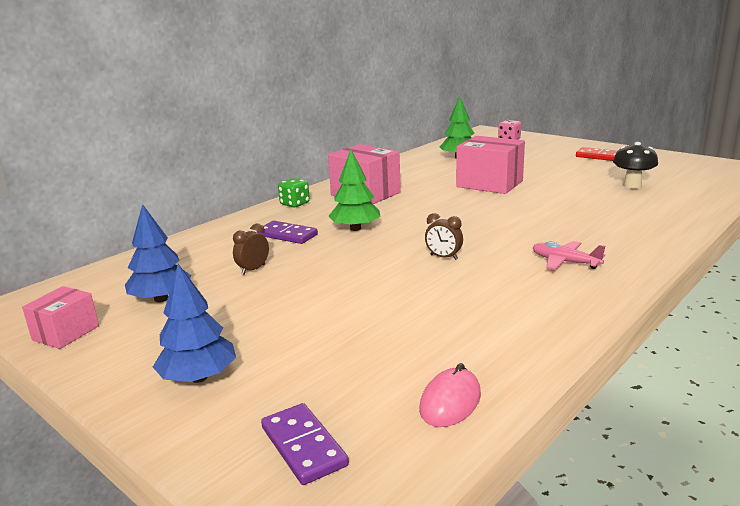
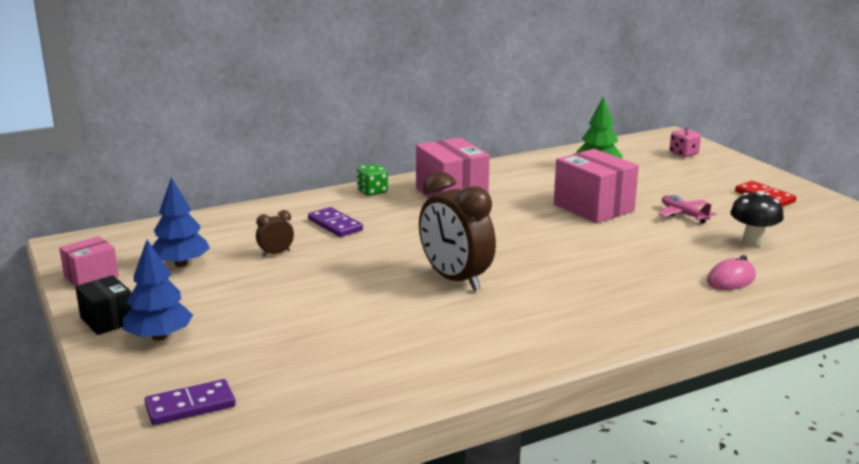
camera: 20 degrees right, 0 degrees up
purple domino [261,403,349,485] -> purple domino turned 75 degrees clockwise [145,379,236,425]
green tree [328,150,380,231] -> none
pink mouse [419,363,481,427] -> pink mouse moved to [707,255,756,290]
brown clock [425,213,463,260] -> brown clock [419,171,496,291], size x2.26
pink plane [532,241,605,270] -> pink plane moved to [658,195,716,224]
none -> black box [75,275,132,335]

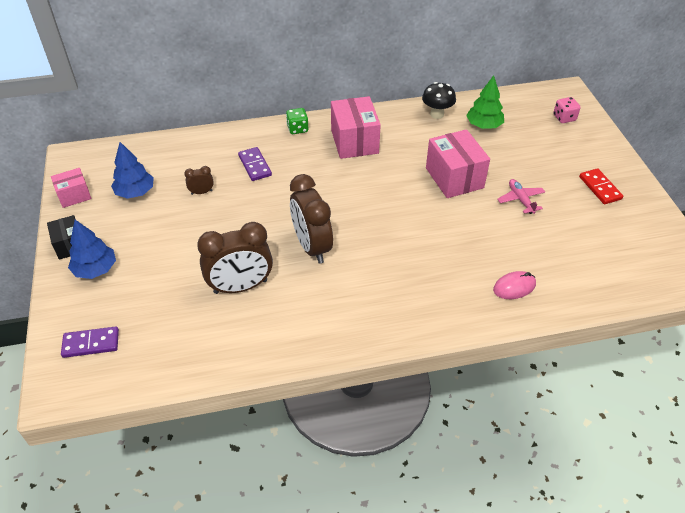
camera: 15 degrees right, 25 degrees up
black mushroom [730,191,784,247] -> black mushroom moved to [422,82,456,119]
none -> brown clock [197,222,273,294]

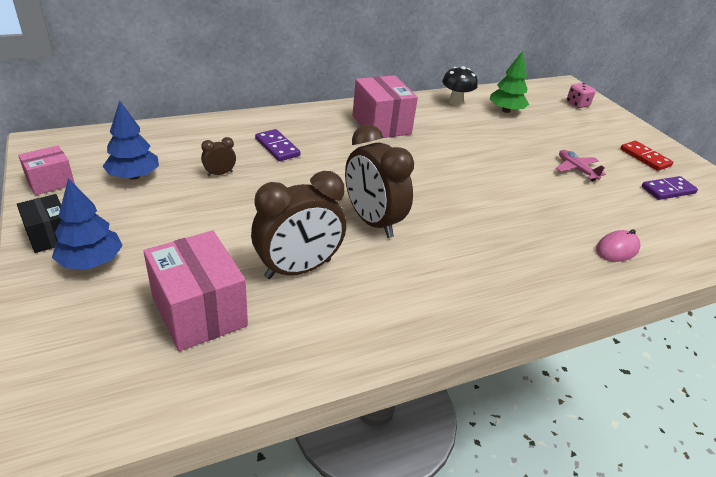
camera: 15 degrees left, 10 degrees down
purple domino [61,326,119,358] -> purple domino moved to [642,176,698,200]
green dice [286,108,308,134] -> none
pink box [426,129,490,198] -> pink box moved to [143,231,248,351]

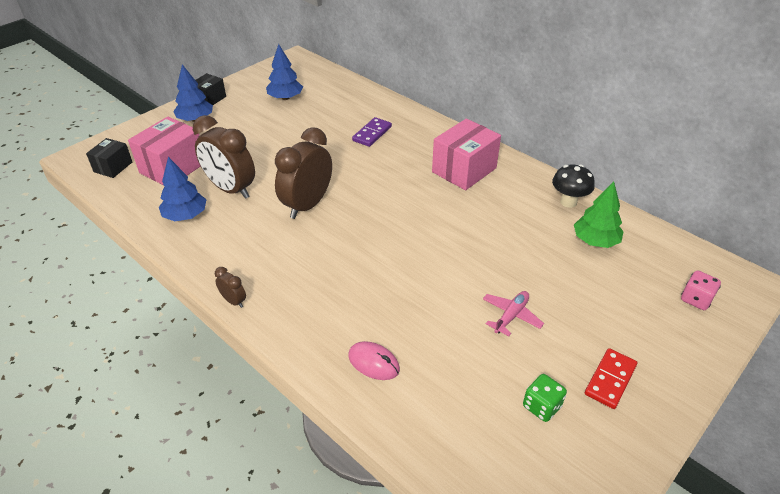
camera: 70 degrees right, 5 degrees up
pink box [18,145,75,195] -> none
brown clock [201,137,236,176] -> brown clock moved to [215,267,246,308]
purple domino [642,176,698,200] -> green dice [523,374,567,422]
none -> black box [86,138,132,178]
none -> blue tree [159,157,207,221]

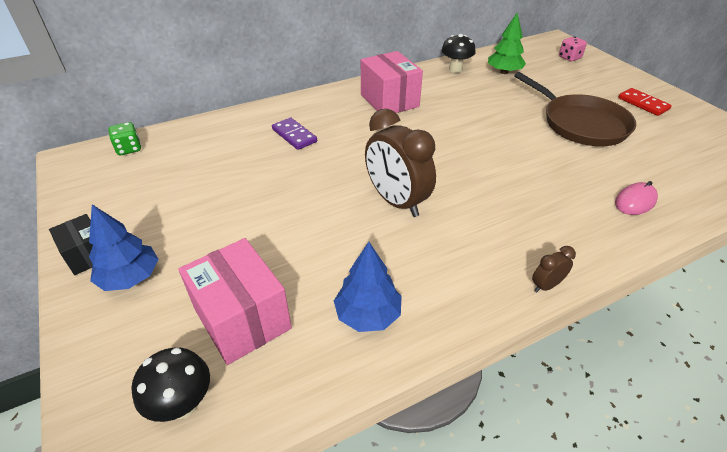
camera: 70 degrees left, 0 degrees up
black box [86,138,132,178] -> black mushroom [132,347,210,422]
brown clock [193,115,255,199] -> none
blue tree [266,44,303,100] -> none
pink plane [483,291,544,336] -> brown pan [514,72,636,146]
green dice [523,374,567,422] -> green dice moved to [108,122,141,155]

